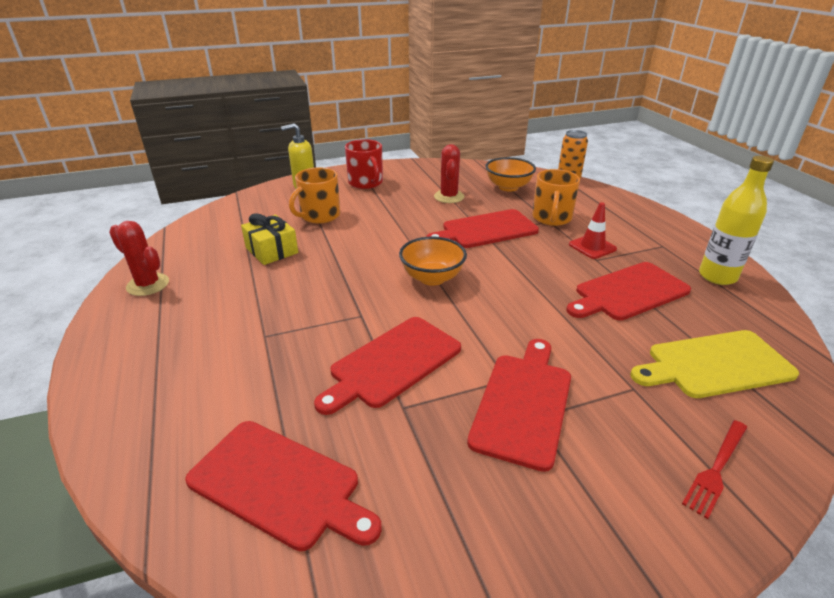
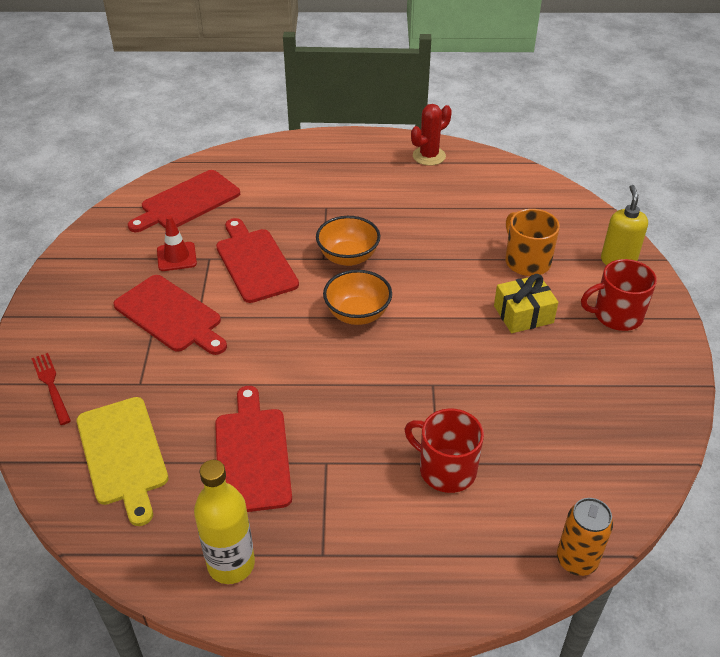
camera: 110 degrees right, 10 degrees up
yellow gift [241,213,298,265] -> yellow gift moved to [494,274,558,333]
red cutting board [426,209,539,248] -> none
red cactus [434,144,464,203] -> none
orange bowl [485,157,536,192] -> orange bowl moved to [316,216,380,266]
orange mug [532,169,580,226] -> red mug [404,409,484,493]
red traffic cone [569,202,617,259] -> red traffic cone moved to [157,216,197,271]
yellow cutting board [630,330,799,398] -> yellow cutting board turned 150 degrees clockwise [77,397,168,526]

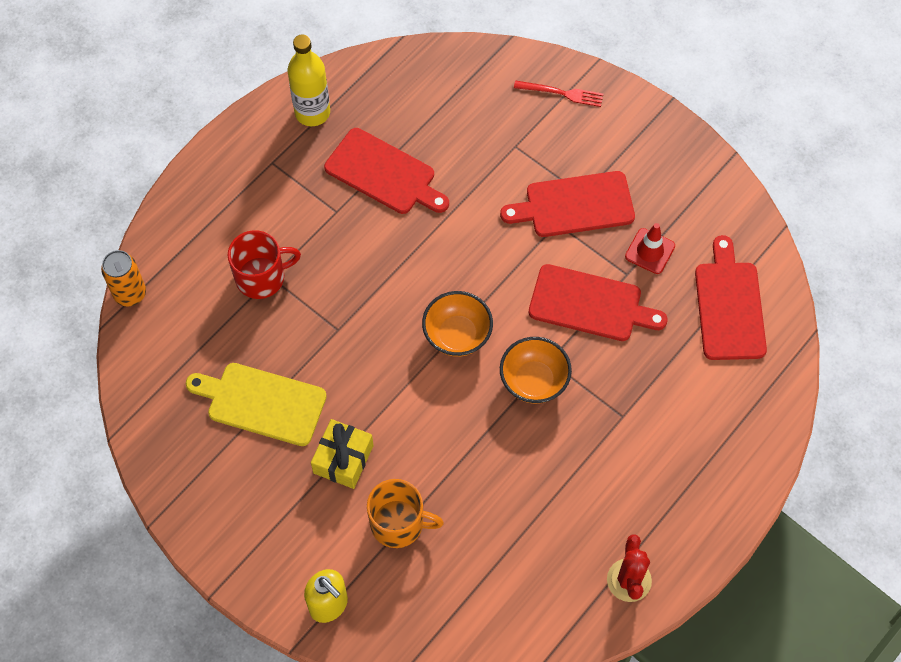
camera: 130 degrees right, 20 degrees up
yellow cutting board [77,397,168,526] -> yellow cutting board moved to [186,363,327,446]
red mug [581,259,657,331] -> none

